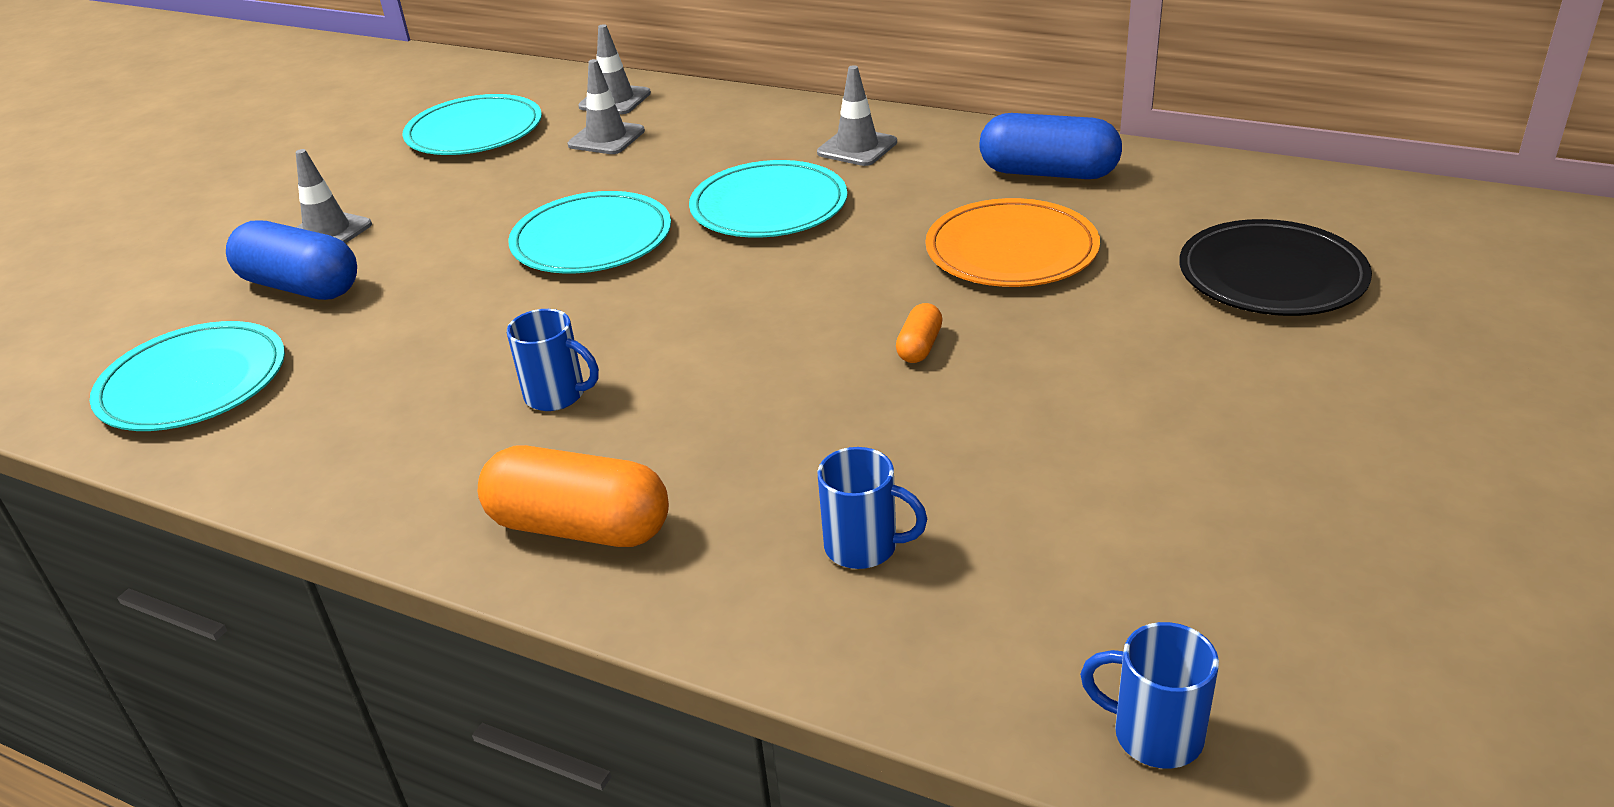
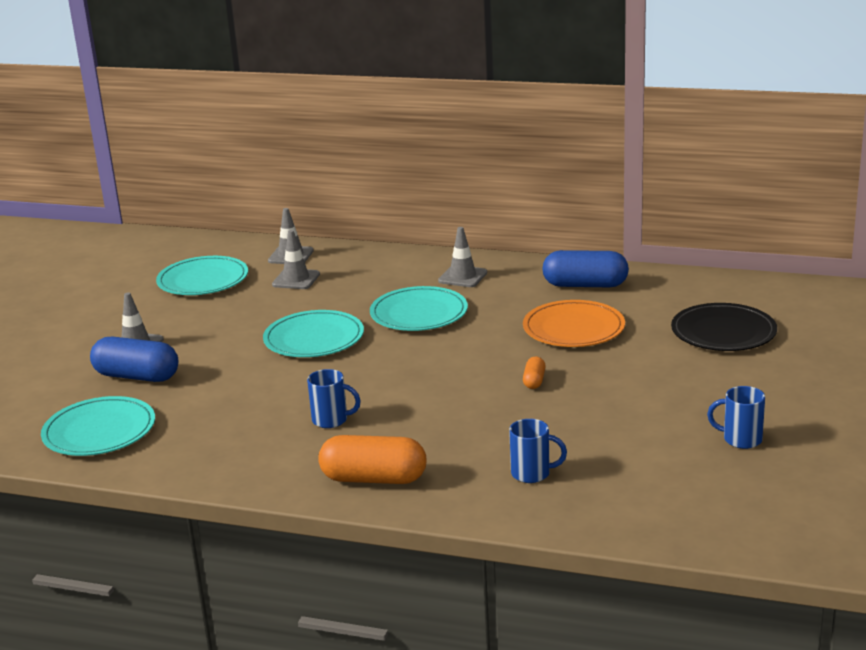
camera: 10 degrees left, 10 degrees down
blue mug [1080,622,1219,769] -> blue mug moved to [707,386,765,449]

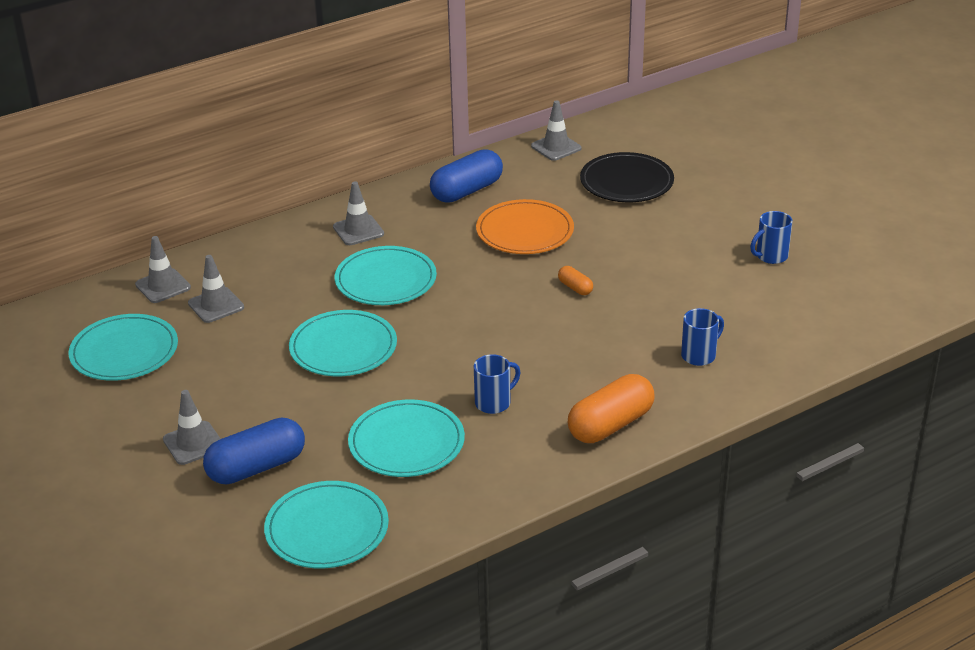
camera: 50 degrees left, 10 degrees up
none -> turquoise plate [348,400,465,477]
none -> grey traffic cone [531,100,581,161]

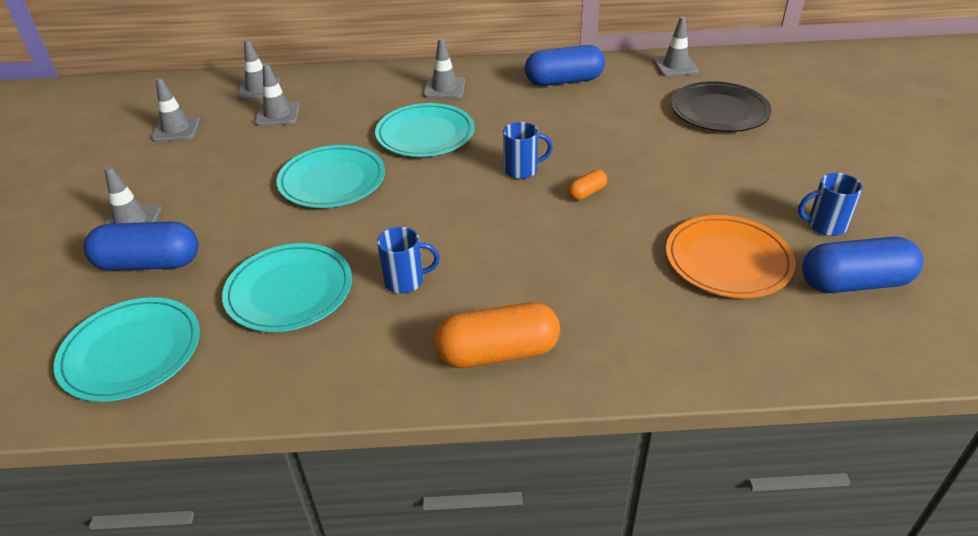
camera: 30 degrees right, 5 degrees up
turquoise plate [68,314,178,381] -> grey traffic cone [151,78,200,142]
orange plate [476,199,574,254] -> orange plate moved to [666,215,796,298]
orange capsule [558,266,593,295] -> orange capsule turned 60 degrees clockwise [568,170,607,201]
blue mug [681,308,724,366] -> blue mug moved to [503,122,553,179]
none -> blue capsule [802,237,923,293]

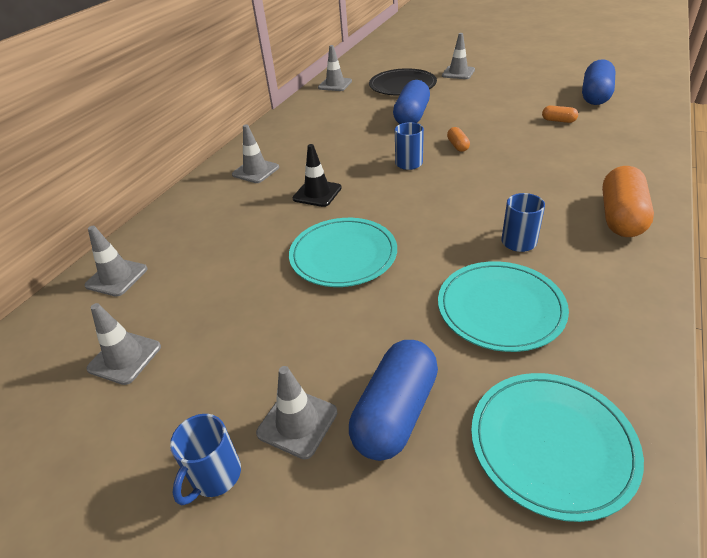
camera: 60 degrees left, 0 degrees up
grey traffic cone [255,63,300,126] -> grey traffic cone moved to [442,33,475,79]
turquoise plate [375,103,475,157] -> black traffic cone [292,144,342,207]
blue capsule [525,45,605,86] -> blue capsule moved to [393,80,430,124]
orange plate [666,215,796,298] -> orange capsule [542,105,578,123]
blue mug [798,173,863,236] -> blue mug moved to [170,414,241,506]

